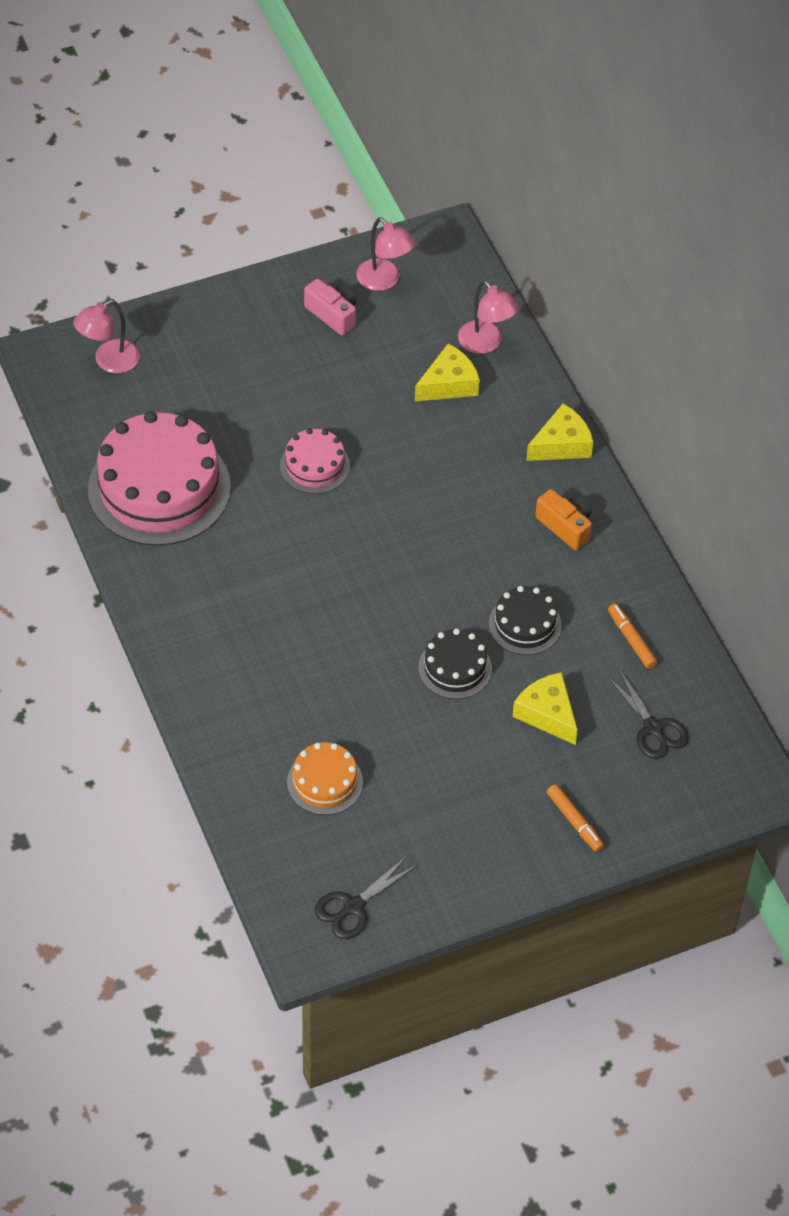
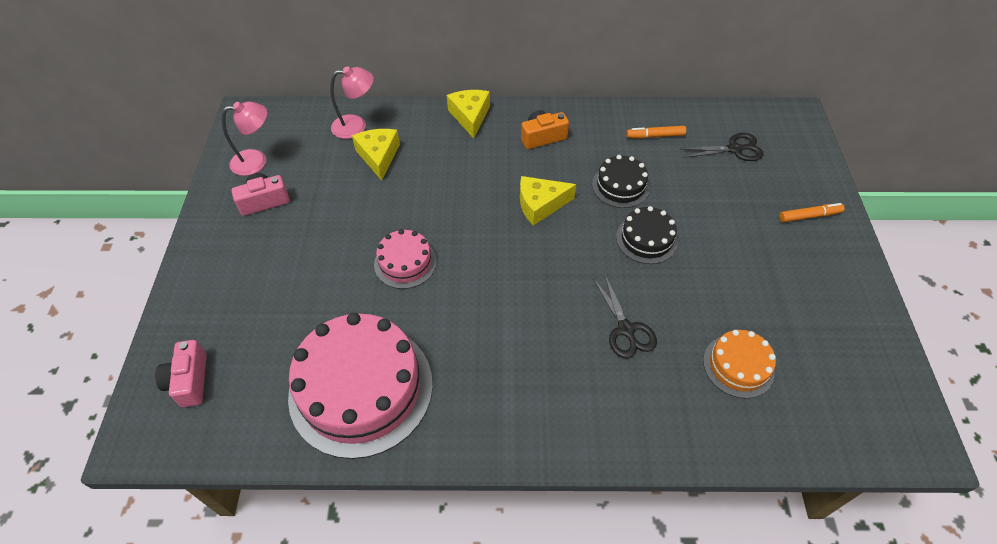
camera: 65 degrees left, 0 degrees up
pink lamp [73,300,140,373] -> pink camera [155,340,207,407]
black scissors [315,856,417,939] -> black scissors moved to [593,275,657,358]
yellow cheese [512,672,578,745] -> yellow cheese moved to [520,176,576,226]

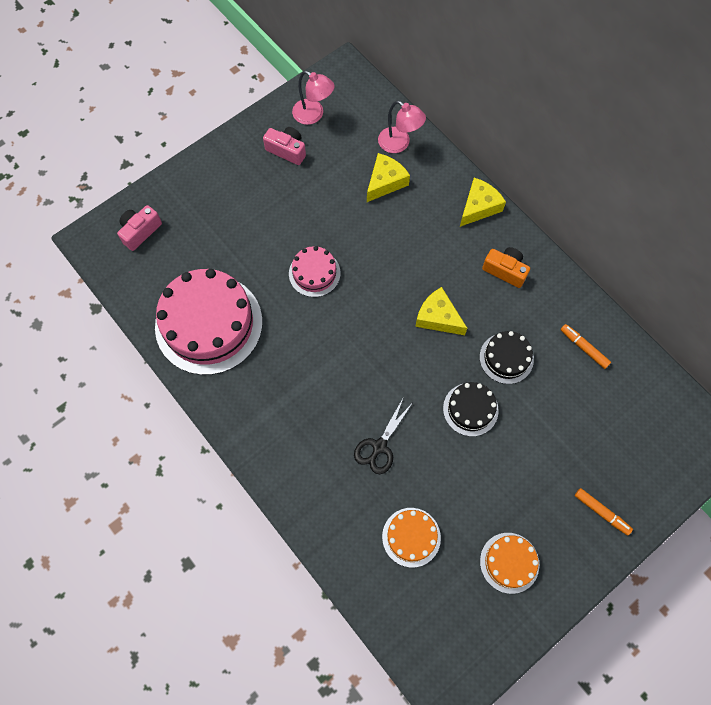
camera: 50 degrees right, 15 degrees up
black scissors [681,133,763,161] -> none
none -> orange cake [480,533,540,594]

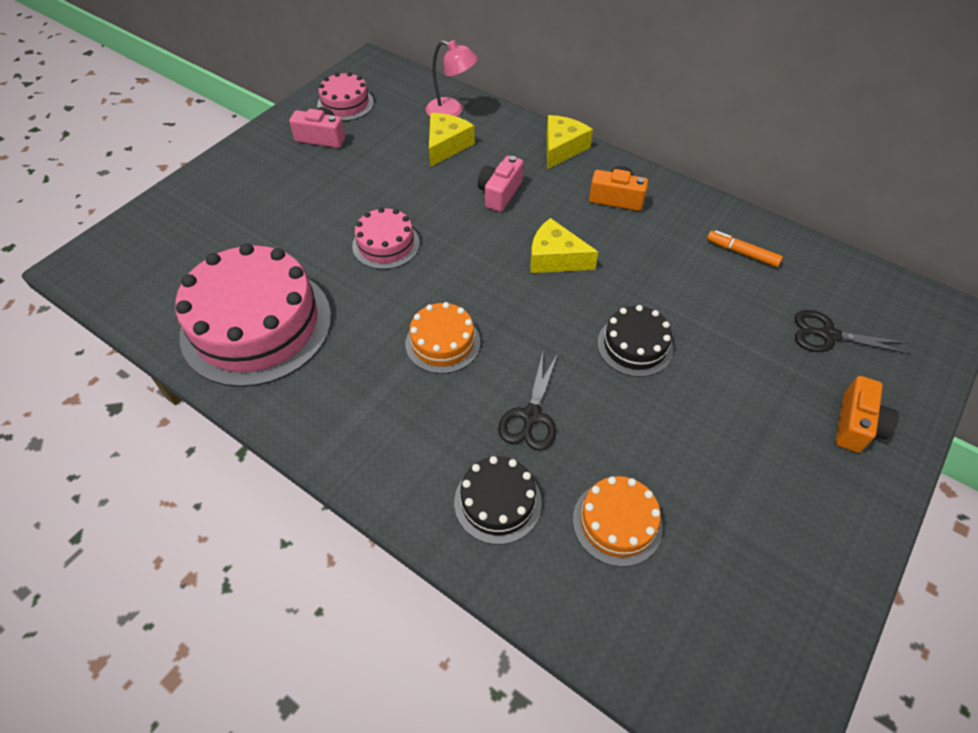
camera: 15 degrees left, 15 degrees down
pink camera [117,205,162,251] -> pink camera moved to [478,156,523,212]
pink lamp [292,71,335,125] -> pink cake [317,72,374,121]
black cake [480,331,534,384] -> black cake moved to [454,456,542,544]
orange cake [480,533,540,594] -> orange cake moved to [405,302,480,374]
orange marker [575,488,633,535] -> orange camera [835,376,899,453]
none -> black scissors [795,310,911,354]

